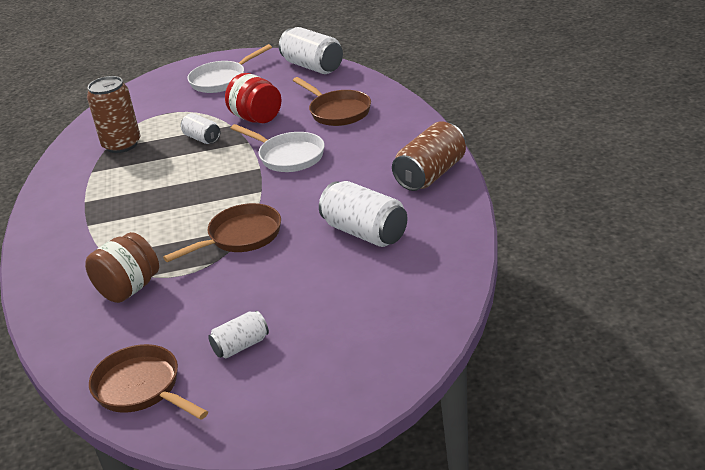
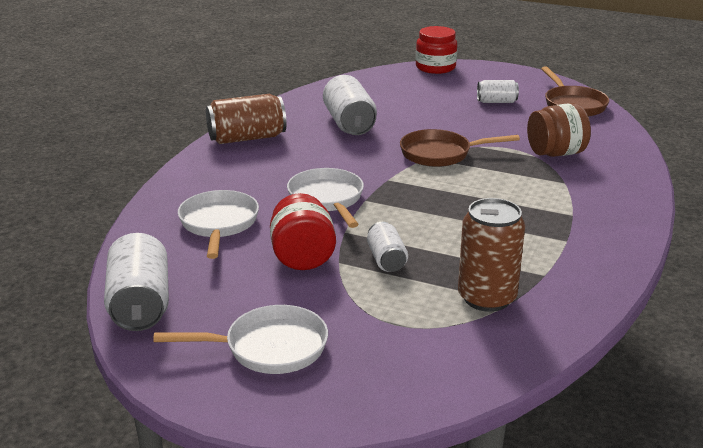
camera: 150 degrees left, 5 degrees down
brown pan [293,77,371,126] -> white pan [178,190,259,259]
none -> red jar [416,26,457,74]

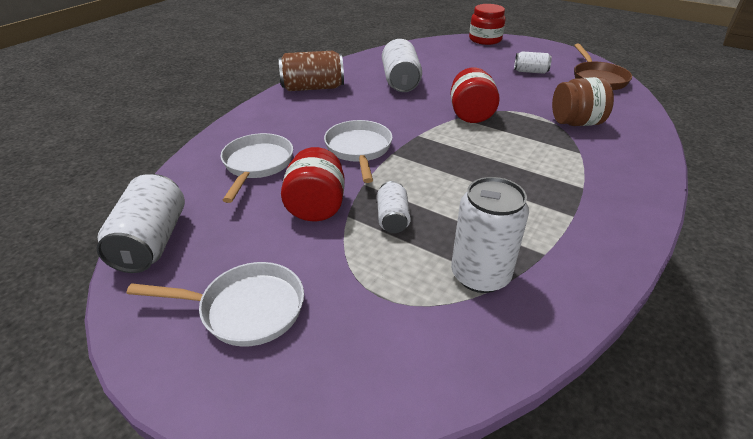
camera: 10 degrees right, 10 degrees up
brown pan [400,129,520,167] -> red jar [450,67,500,123]
brown can [458,198,525,312] -> white can [451,177,529,293]

